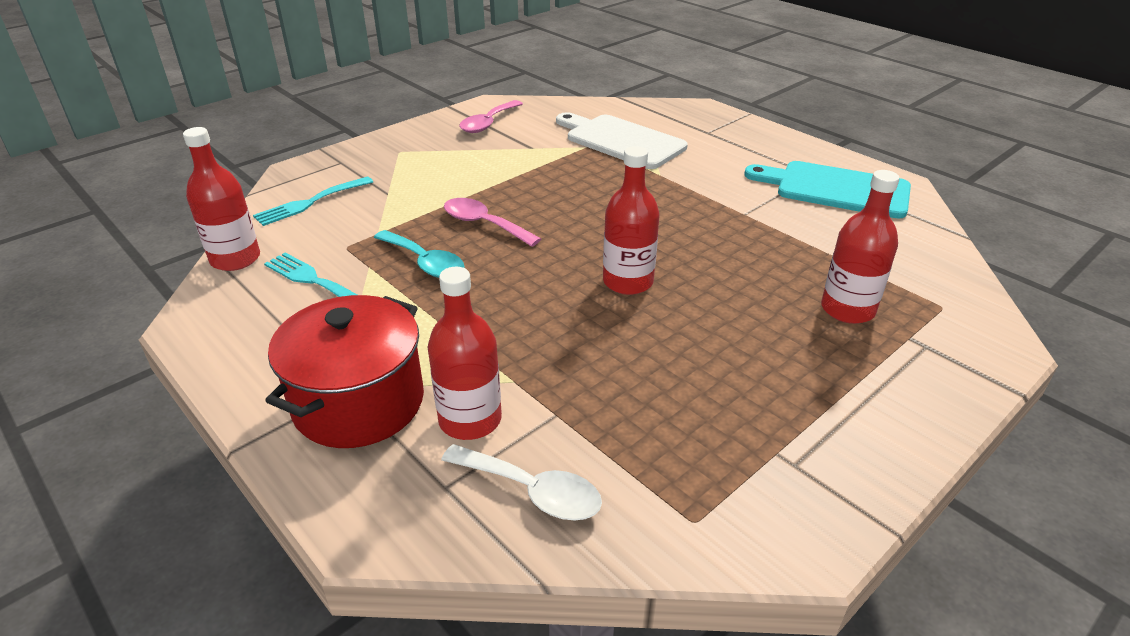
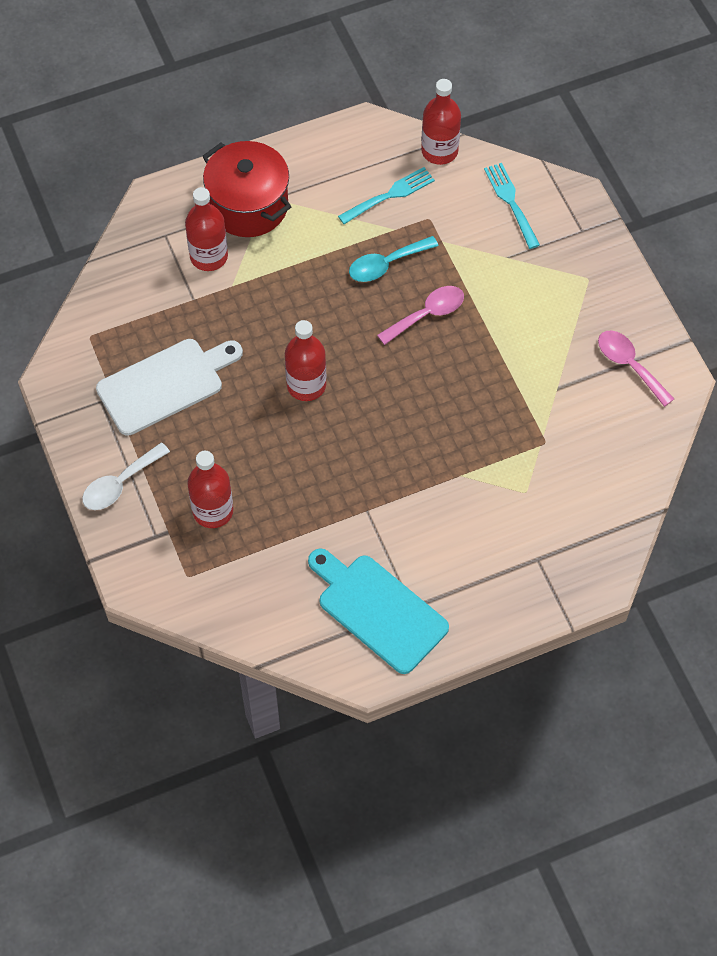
camera: 110 degrees right, 25 degrees up
white spoon [441,444,602,521] -> white spoon moved to [82,443,170,510]
white cutting board [556,112,688,169] -> white cutting board moved to [96,339,243,436]
turquoise cutting board [744,161,911,218] -> turquoise cutting board turned 90 degrees counterclockwise [308,549,449,674]

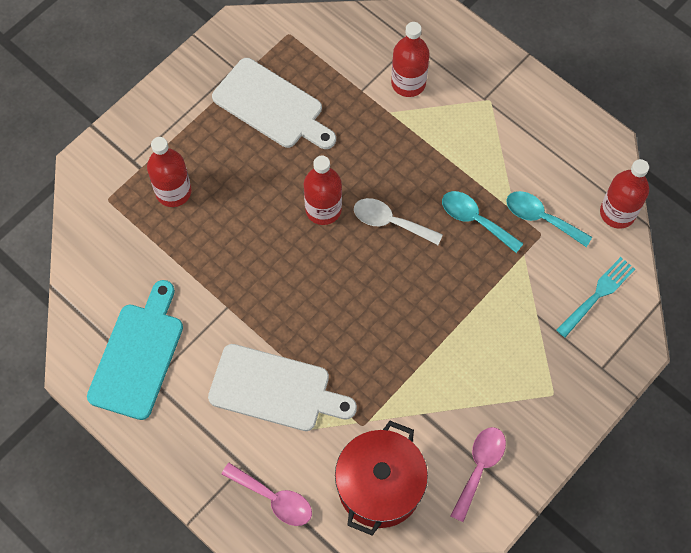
camera: 65 degrees right, 5 degrees up
white spoon [82,443,170,510] -> white spoon moved to [354,198,443,245]
red pot [202,141,291,237] -> red pot moved to [335,421,428,535]
turquoise fork [338,167,435,224] -> none
pink spoon [377,286,464,345] -> pink spoon moved to [221,463,312,526]
none -> white cutting board [208,344,357,431]
none -> turquoise spoon [506,191,592,247]

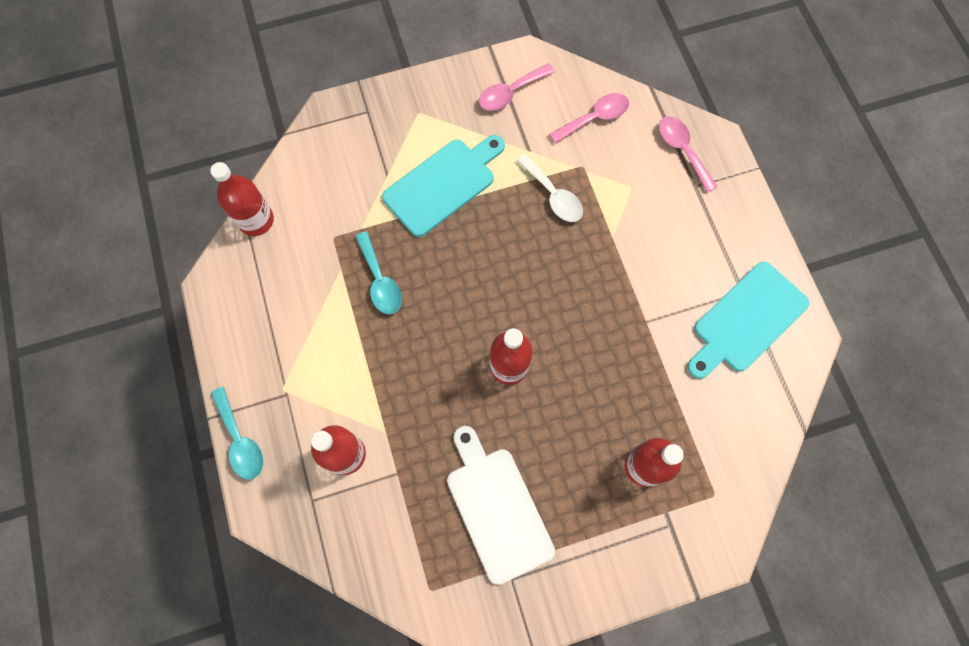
camera: 150 degrees left, 5 degrees up
white cutting board [208,344,357,431] -> none
red pot [335,421,428,535] -> pink spoon [549,93,629,144]
white spoon [354,198,443,245] -> white spoon moved to [516,154,583,222]
turquoise spoon [506,191,592,247] -> turquoise spoon moved to [211,387,263,480]
turquoise fork [556,257,635,337] -> none
none -> turquoise cutting board [382,135,505,237]

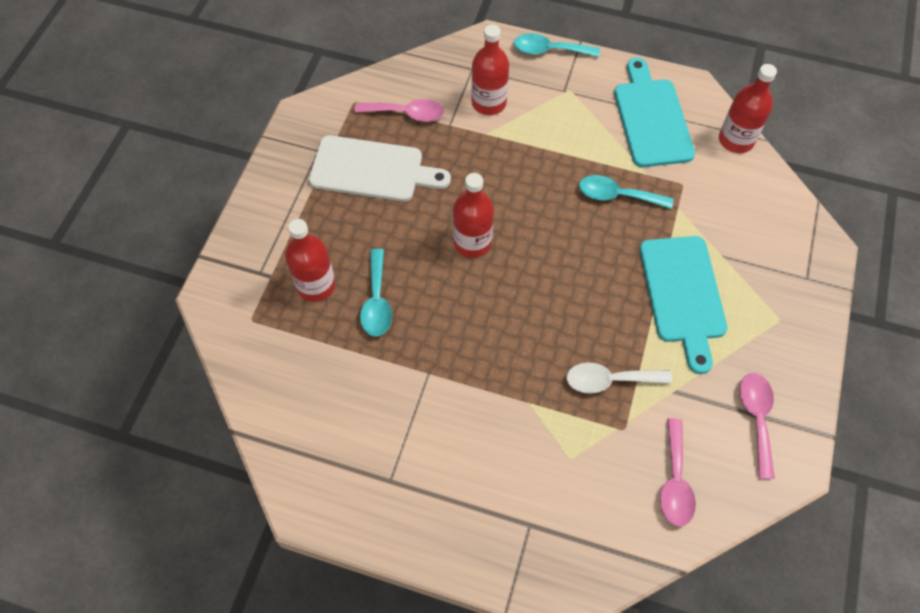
camera: 125 degrees right, 10 degrees down
pink spoon [659,116,717,192] -> pink spoon moved to [355,99,444,122]
turquoise cutting board [687,262,809,379] -> turquoise cutting board moved to [614,58,695,167]
none -> turquoise spoon [360,249,392,337]

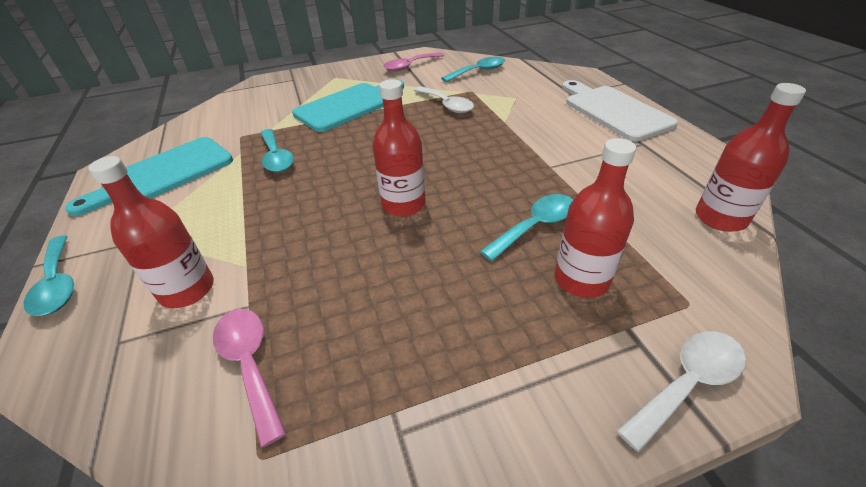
camera: 125 degrees left, 20 degrees down
white cutting board [309,135,451,202] -> white cutting board moved to [562,80,678,141]
pink spoon [660,418,696,527] -> turquoise spoon [441,57,505,82]
red bottle [719,64,777,153] -> red bottle moved to [696,83,806,232]
none -> white spoon [616,331,746,452]

